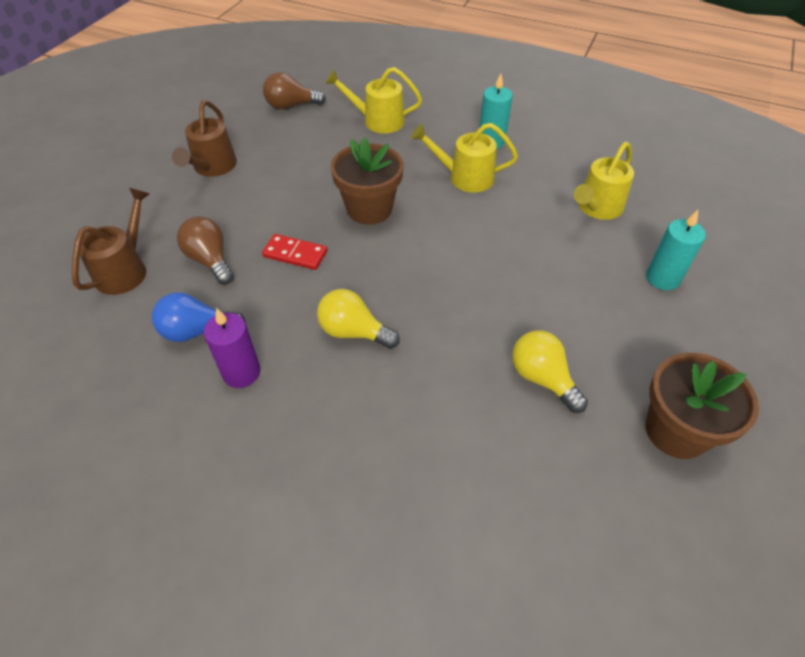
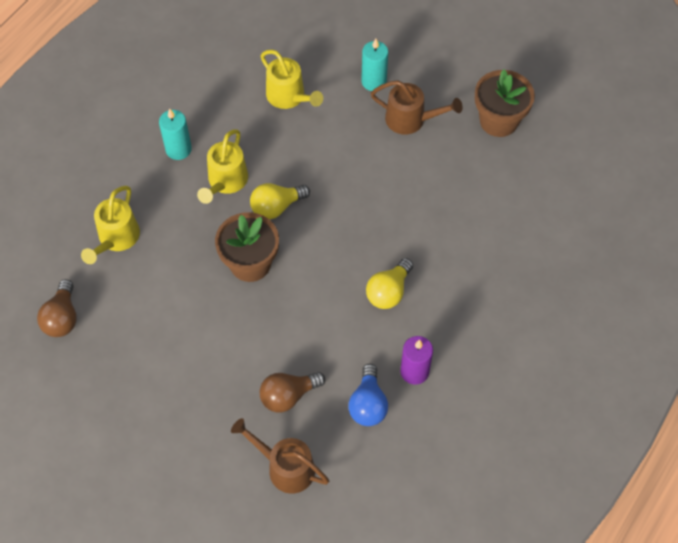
camera: 80 degrees left, 10 degrees up
brown watering can [172,100,237,177] -> brown watering can moved to [371,80,463,135]
red domino [262,234,327,270] -> none
yellow light bulb [512,331,588,413] -> yellow light bulb moved to [250,183,310,219]

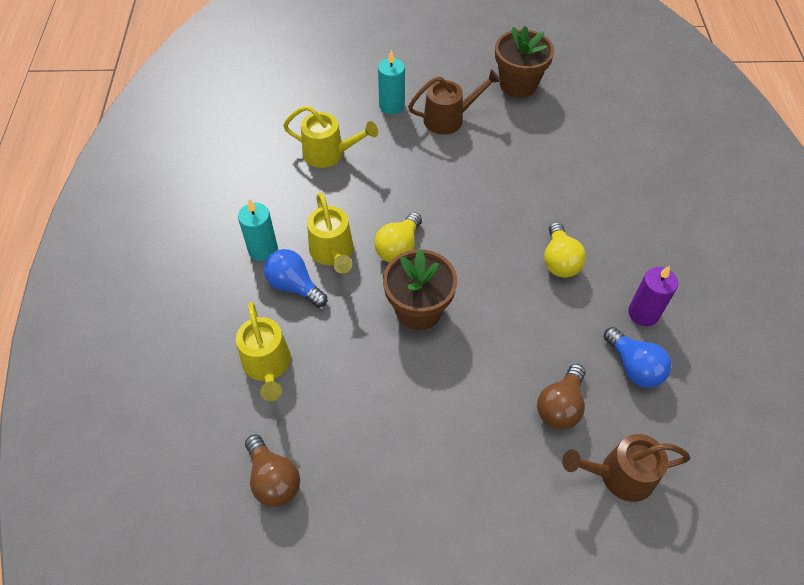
camera: 35 degrees left, 5 degrees down
none -> blue light bulb [264,249,327,307]

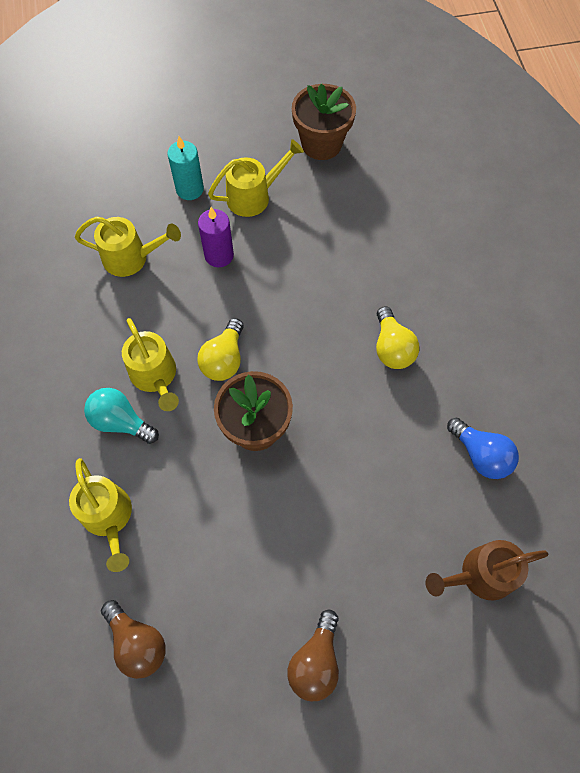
camera: 10 degrees left, 10 degrees up
turquoise candle [238,199,278,261] -> none
blue light bulb [264,249,327,307] -> turquoise light bulb [84,388,159,444]
brown watering can [408,69,501,134] -> yellow watering can [208,139,304,217]
brown light bulb [537,364,586,430] -> brown light bulb moved to [288,610,339,701]
purple candle [628,265,678,326] -> purple candle moved to [198,207,234,267]

